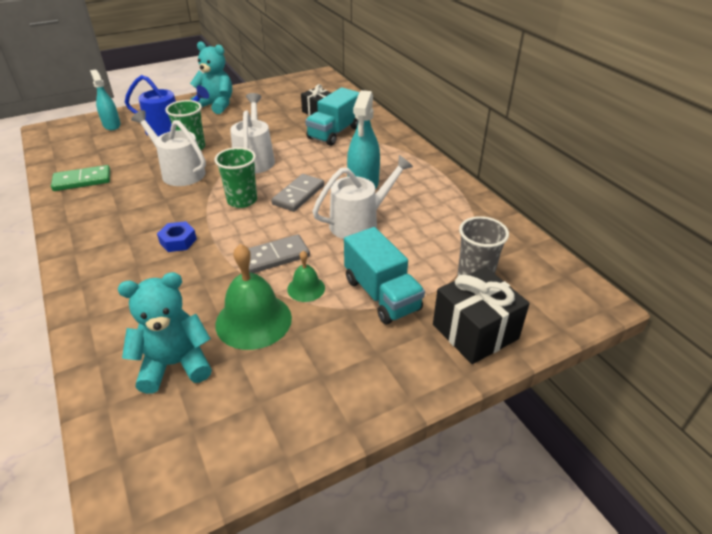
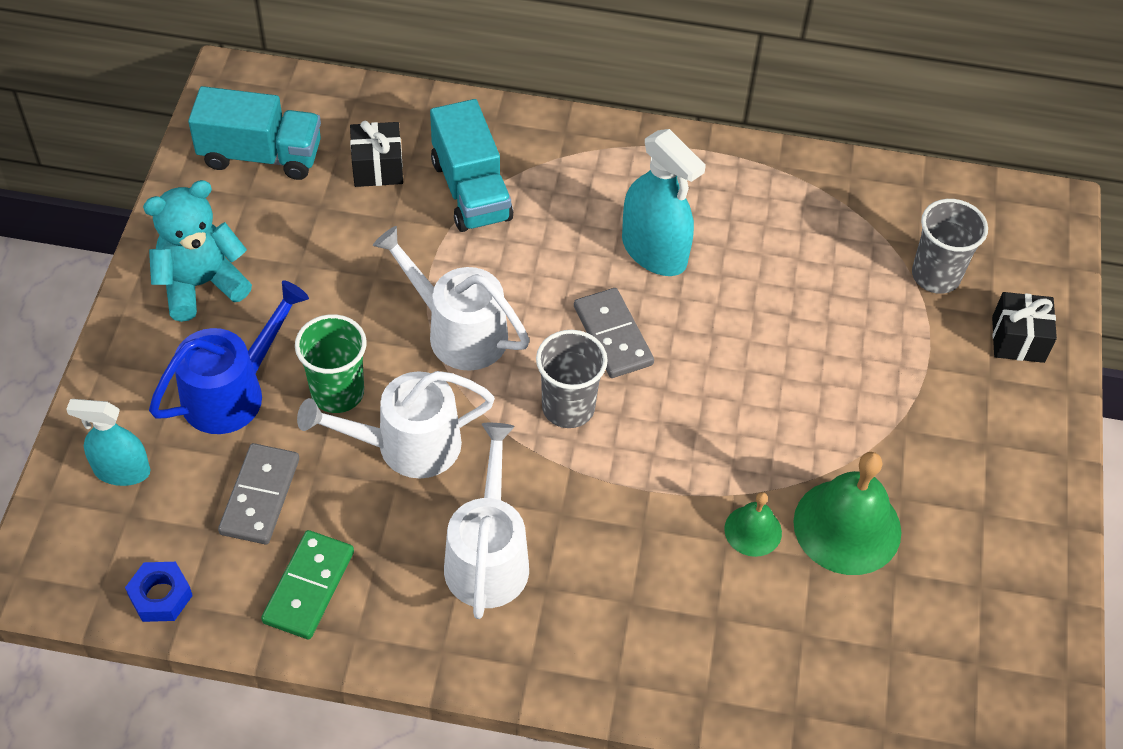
camera: 55 degrees left, 15 degrees up
turquoise teddy bear [118,272,212,394] -> none
blue nut [157,221,197,252] -> blue nut moved to [125,562,193,622]
green cup [214,147,257,208] -> grey cup [536,330,608,428]
grey domino [248,234,310,273] -> grey domino moved to [218,443,299,544]
green bell [287,251,325,302] -> green bell moved to [724,492,782,557]
white watering can [312,155,413,239] -> white watering can moved to [444,423,529,619]
turquoise truck [344,227,425,324] -> turquoise truck moved to [188,86,321,180]
black gift [433,267,530,364] -> black gift [992,292,1057,363], size x0.64

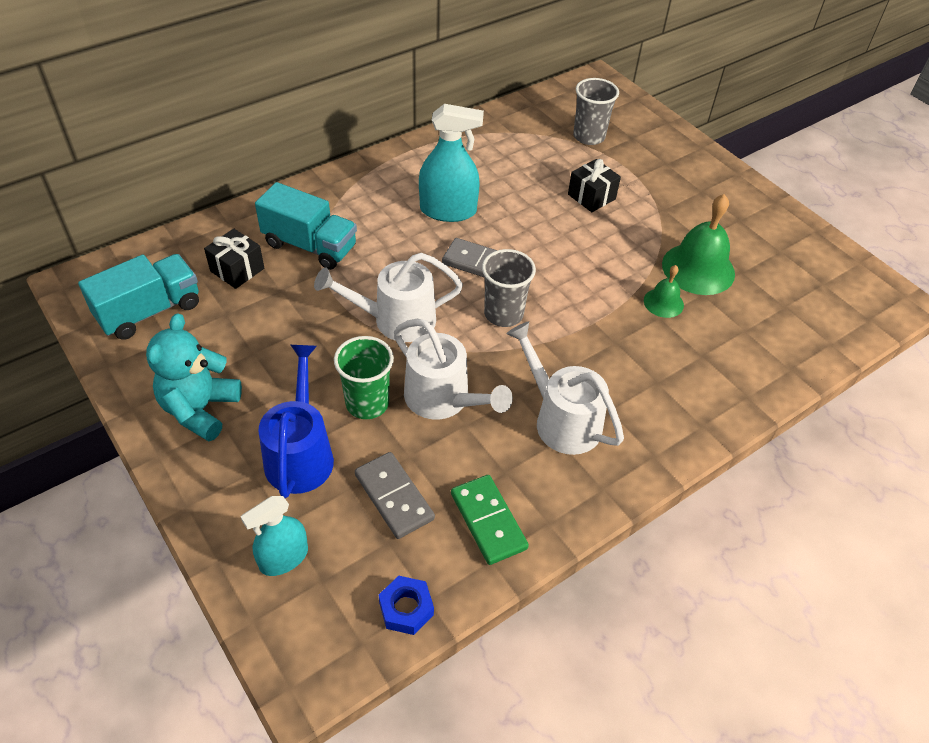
camera: 45 degrees left, 5 degrees down
white watering can [297,371,495,478] -> white watering can turned 75 degrees counterclockwise [394,319,513,420]
black gift [992,292,1057,363] -> black gift moved to [568,159,621,212]

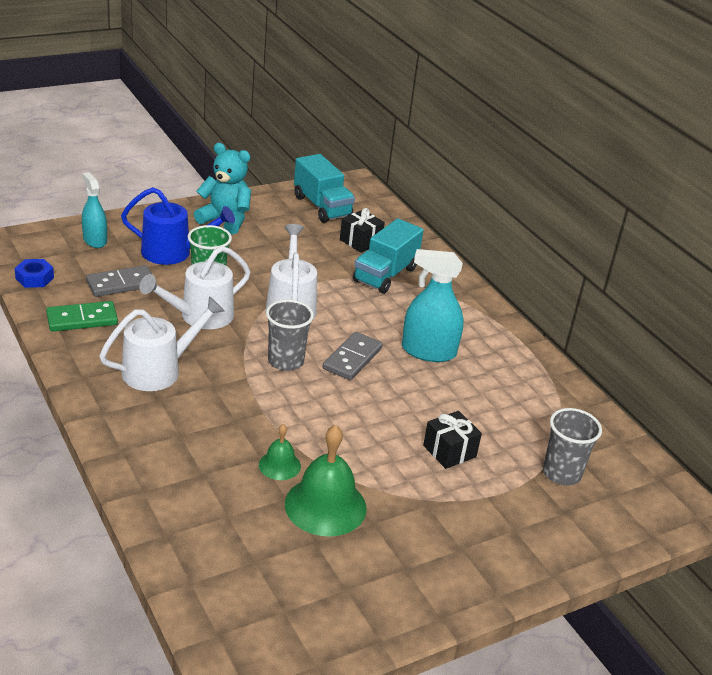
camera: 95 degrees right, 15 degrees down
turquoise spray bottle [419,104,484,222] -> turquoise spray bottle turned 90 degrees clockwise [402,249,464,362]

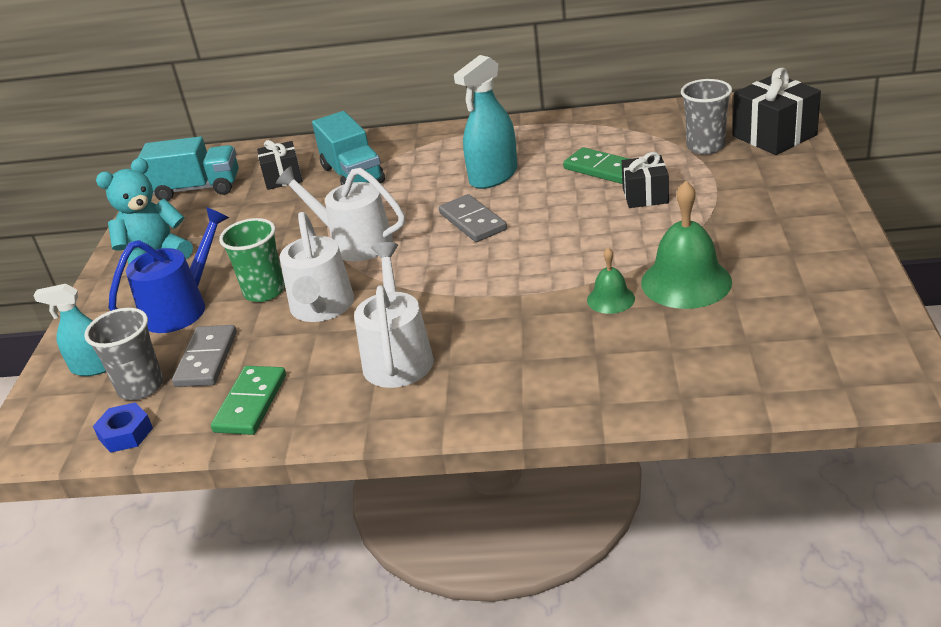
camera: 50 degrees left, 0 degrees up
grey cup [266,300,314,371] -> grey cup moved to [84,308,163,400]
none -> green domino [563,147,629,184]
none -> black gift [733,68,821,155]

